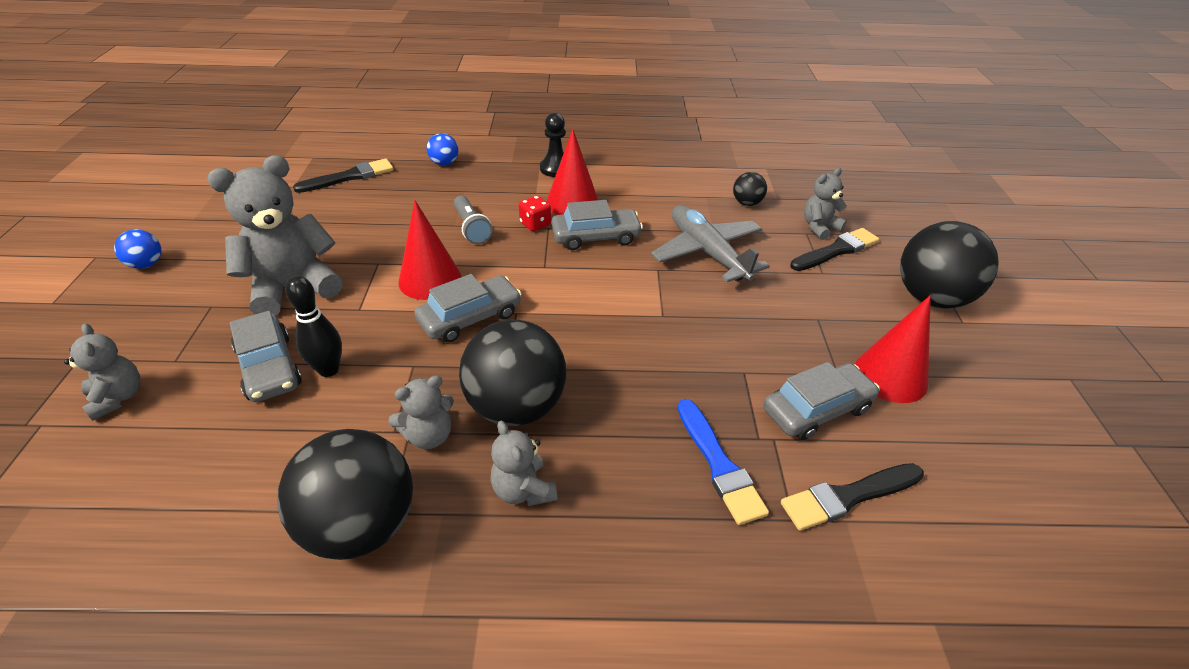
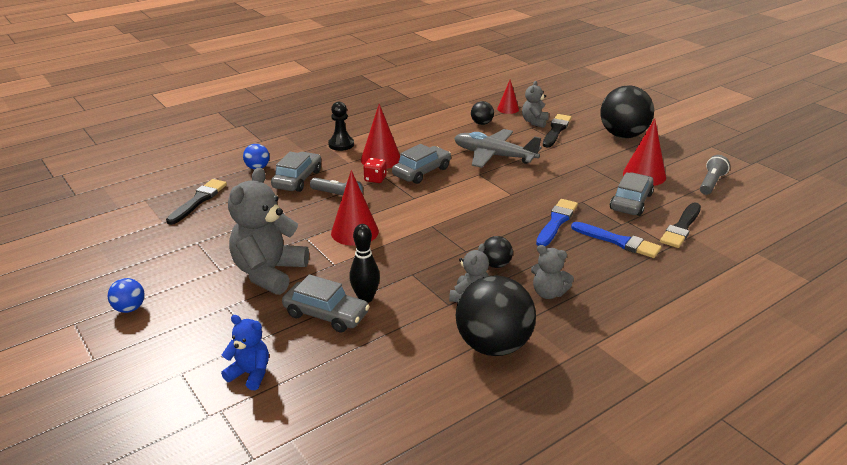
camera: 35 degrees left, 10 degrees down
grey teddy bear [64,323,140,421] -> blue teddy bear [221,315,269,390]
grey car [414,274,521,343] -> grey car moved to [271,152,321,192]
black ball [459,320,566,426] -> black ball [483,236,513,268], size x0.47
none -> red cone [497,79,519,114]
none -> blue brush [536,199,578,247]
none -> grey flashlight [700,155,730,195]

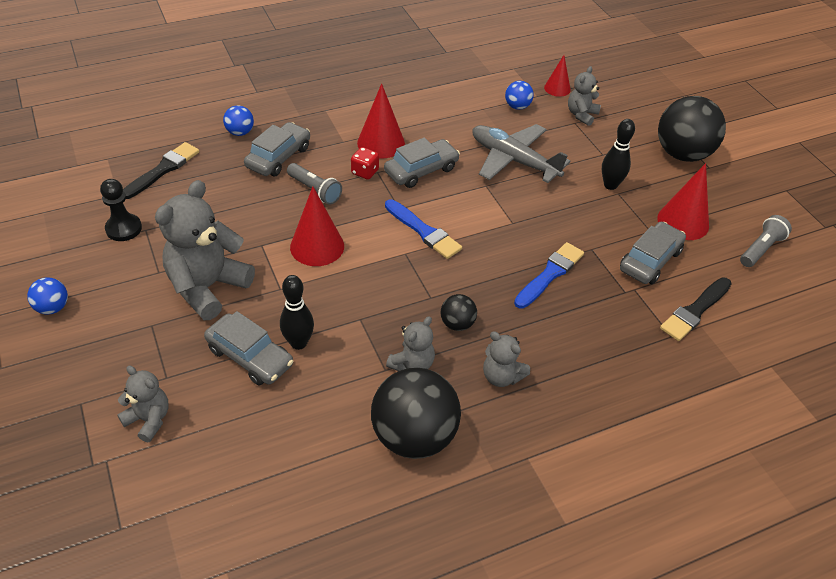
camera: 10 degrees right, 15 degrees up
blue teddy bear [221,315,269,390] -> grey teddy bear [117,366,169,442]
black pawn [328,102,354,151] -> black pawn moved to [100,179,142,241]
black ball [471,101,494,125] -> blue ball [505,81,534,110]
black brush [543,114,572,147] -> none
blue brush [571,222,661,258] -> blue brush moved to [385,199,462,259]
none -> black bowling pin [602,119,635,190]

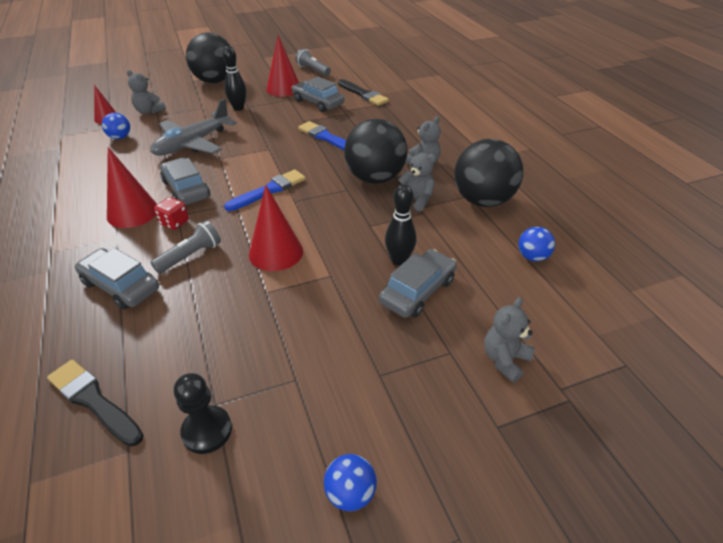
camera: 85 degrees left, 5 degrees down
grey teddy bear [155,180,255,320] -> none
blue ball [223,105,254,136] -> blue ball moved to [519,227,555,262]
black ball [441,294,477,331] -> black ball [344,119,407,184], size x2.14

